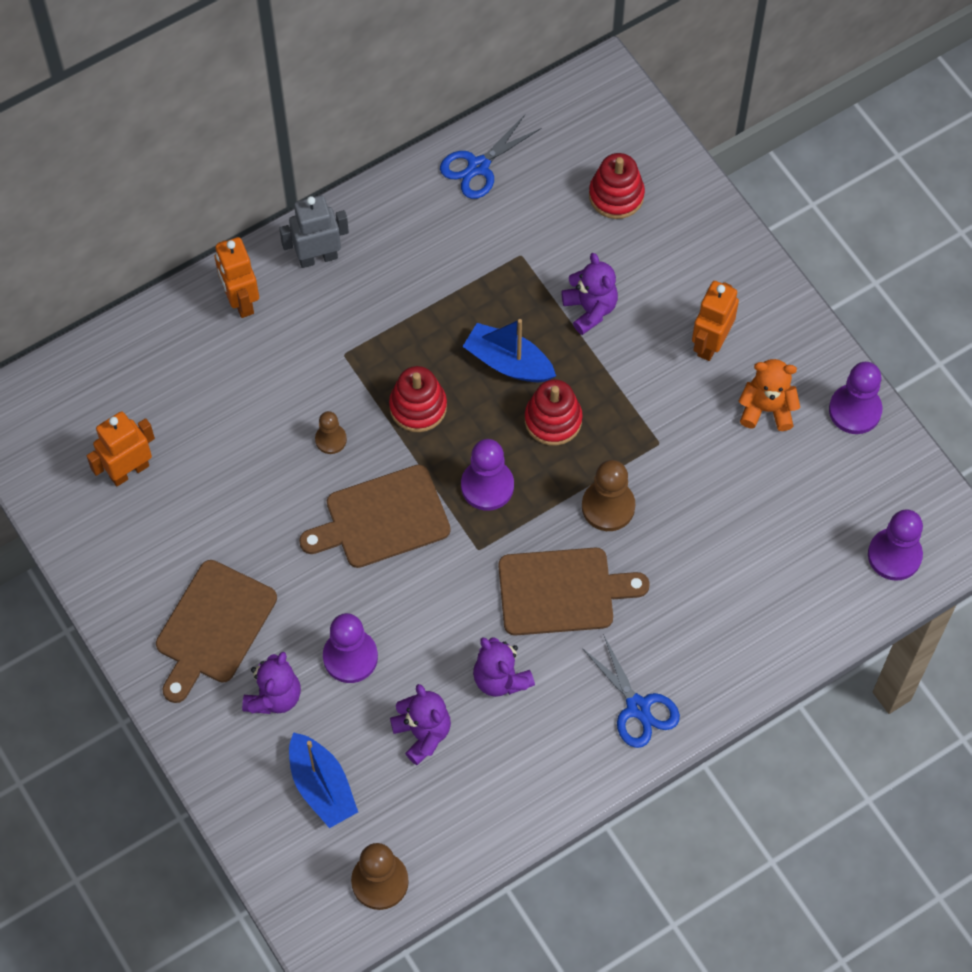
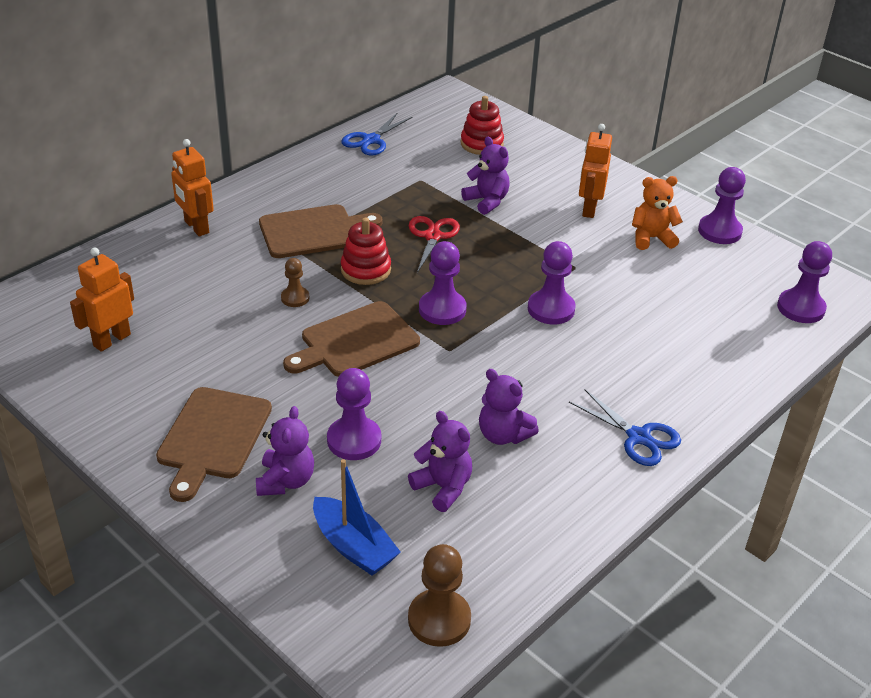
camera: 15 degrees left, 25 degrees down
grey robot [279,195,349,268] -> none
blue boat [463,319,556,382] -> red scissors [409,216,460,273]
brown cutting board [498,548,650,636] -> brown cutting board moved to [259,204,383,258]
red stacking toy [525,379,583,446] -> none
brown pawn [582,460,635,531] -> purple pawn [528,241,576,324]

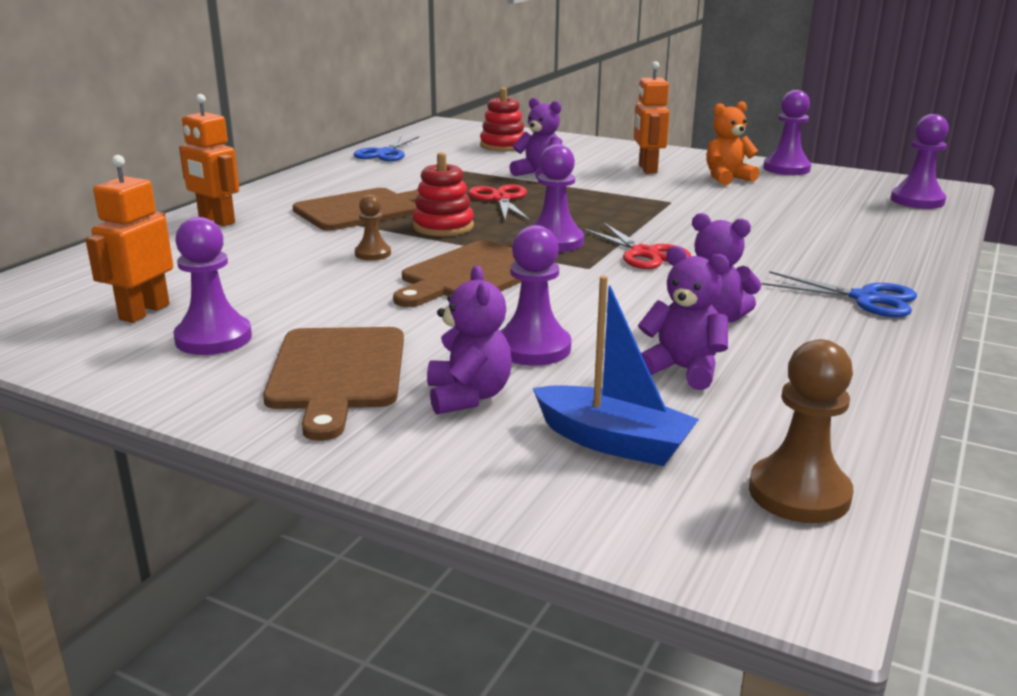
camera: 15 degrees left, 15 degrees down
purple pawn [528,241,576,324] -> purple pawn moved to [173,217,252,355]
none -> red scissors [582,222,691,269]

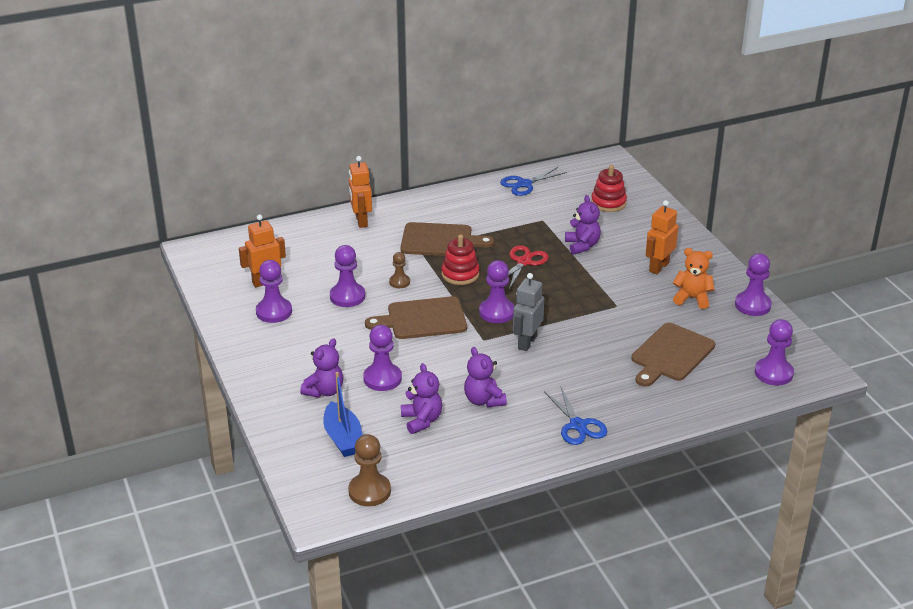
camera: 40 degrees right, 10 degrees up
brown cutting board [263,327,404,441] -> brown cutting board moved to [631,323,715,387]
red scissors [582,222,691,269] -> grey robot [513,273,544,351]
none -> purple pawn [330,245,365,307]

